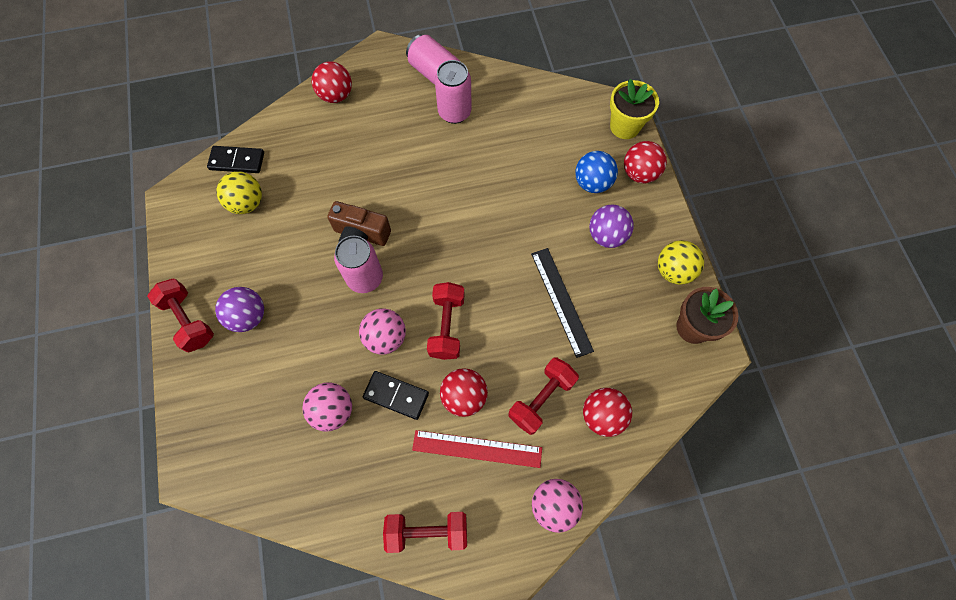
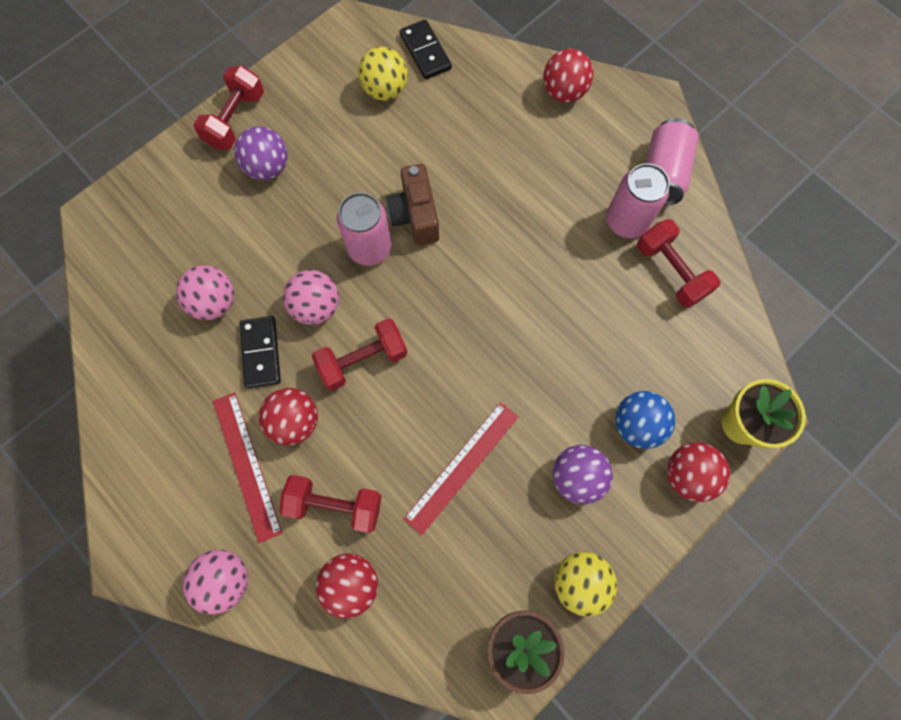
camera: 60 degrees right, 5 degrees up
red dumbbell [383,512,467,553] -> red dumbbell moved to [637,219,720,308]
black ruler [531,248,594,358] -> red ruler [404,402,519,535]

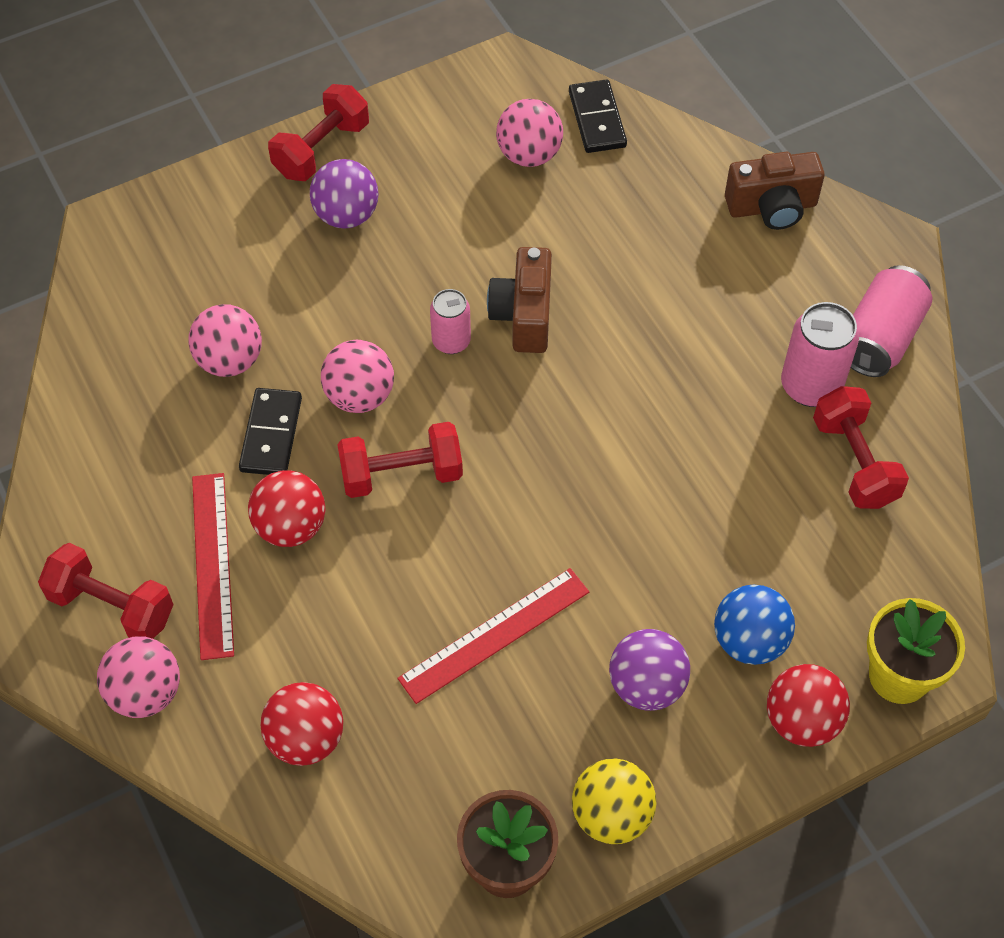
camera: 15 degrees right, 15 degrees down
red dumbbell [279,475,382,533] -> red dumbbell moved to [38,543,174,639]
pink can [337,192,392,266] -> pink can [430,289,471,354], size x0.63
yellow ball [358,47,408,101] -> pink ball [496,99,563,167]
red ball [543,49,594,103] -> brown camera [725,152,825,230]

